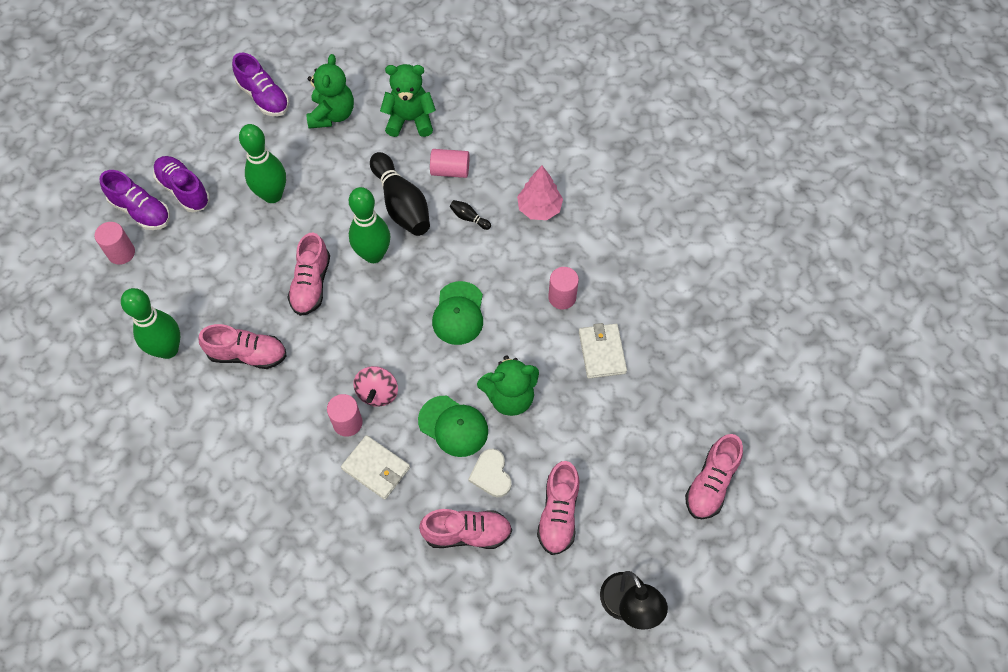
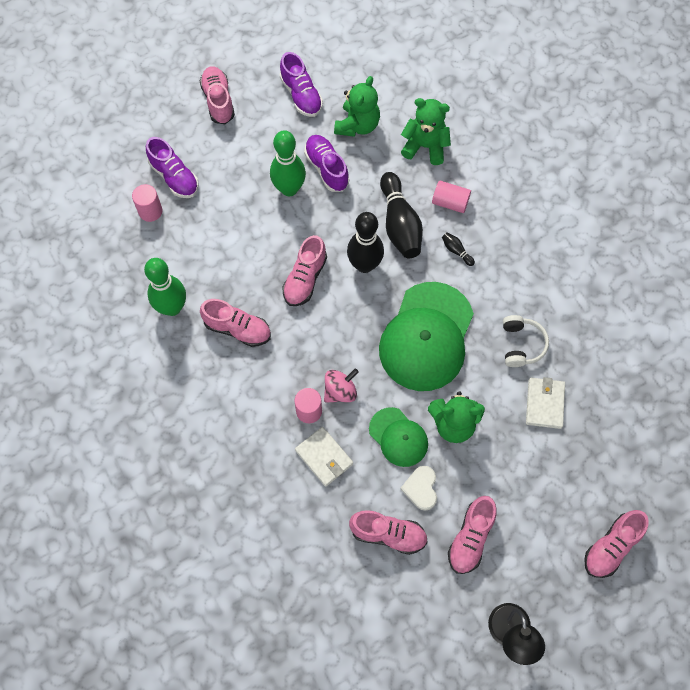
camera: 15 degrees right, 5 degrees up
purple shoe [153,156,210,212] -> purple shoe moved to [304,135,350,192]
green bowling pin [349,187,390,263] -> black bowling pin [347,212,384,273]
pink spinning top [353,366,398,407] -> pink spinning top turned 150 degrees counterclockwise [324,369,359,403]
green cap [432,281,483,345] -> green cap [379,282,474,391], size x1.87
pink tree [517,166,563,220] -> none
pink cylinder [548,267,579,310] -> white headphones [503,315,549,367]
none -> pink shoe [199,66,235,124]

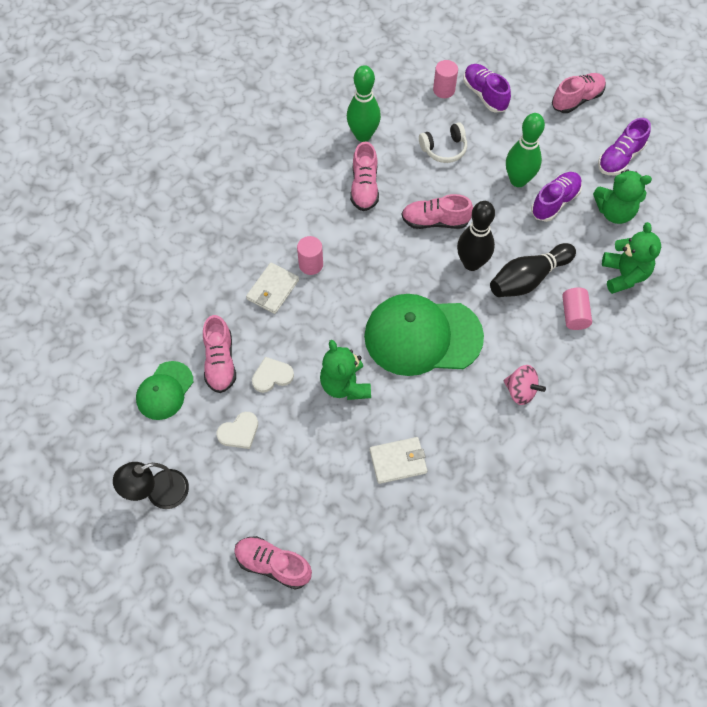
camera: 70 degrees right, 5 degrees down
purple shoe [146,137,199,198] -> purple shoe turned 120 degrees clockwise [464,64,511,113]
pink spinning top [324,369,359,403] -> pink spinning top moved to [504,365,546,405]
green cap [369,407,428,467] -> green cap moved to [136,361,193,420]
black bowling pin [442,232,475,266] -> none
pink shoe [448,496,497,574] -> white heart [216,412,258,449]
white headphones [503,315,549,367] -> white headphones moved to [419,123,467,163]

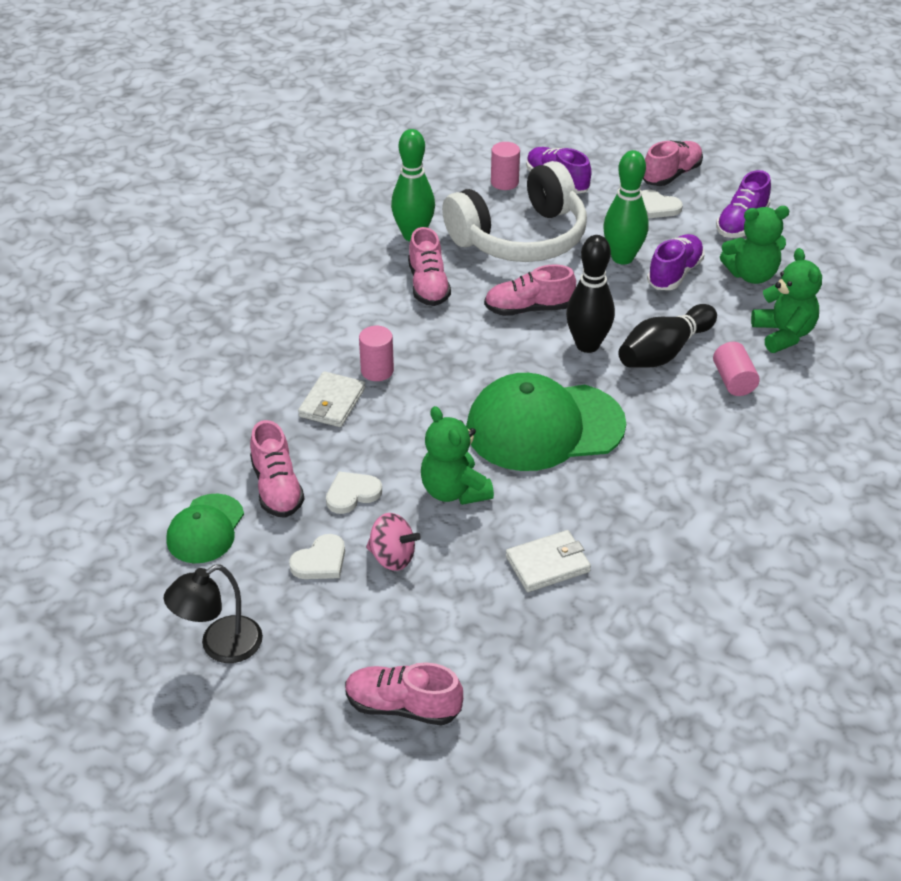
camera: 10 degrees left, 20 degrees down
white headphones [419,123,467,163] -> white headphones [442,161,587,262], size x2.25
pink spinning top [504,365,546,405] -> pink spinning top moved to [366,513,421,571]
none -> white heart [642,190,683,218]

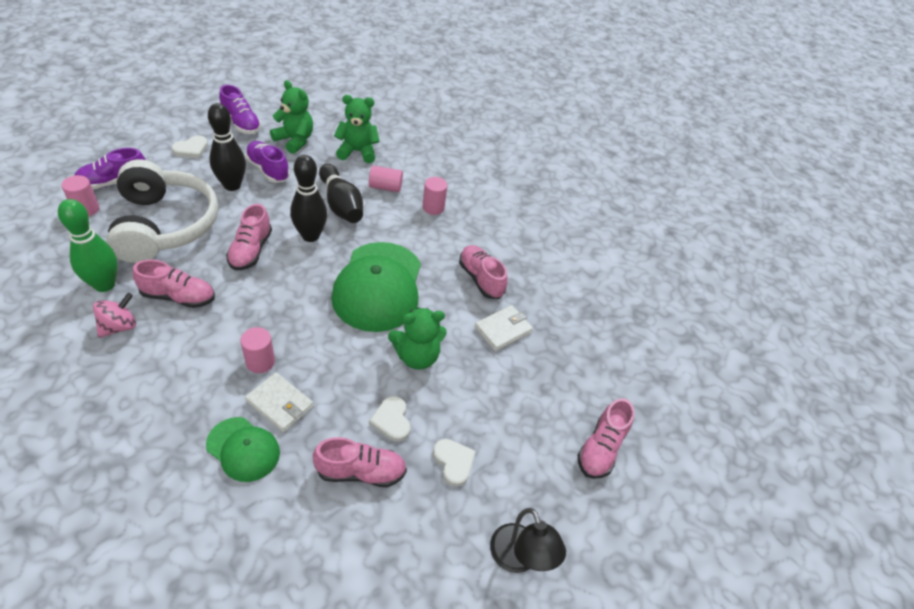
camera: 80 degrees left, 5 degrees up
green cap [166,493,244,563] -> green cap moved to [206,417,280,482]
pink spinning top [366,513,421,571] -> pink spinning top moved to [93,293,136,338]
white wallet [506,530,591,592] -> white wallet turned 60 degrees clockwise [474,305,533,351]
green bowling pin [603,150,648,265] -> black bowling pin [208,103,246,191]
pink shoe [643,141,703,186] -> pink shoe moved to [459,245,508,299]
green teddy bear [720,206,789,284] -> green teddy bear turned 60 degrees counterclockwise [270,80,313,154]
none -> pink cylinder [423,177,447,215]

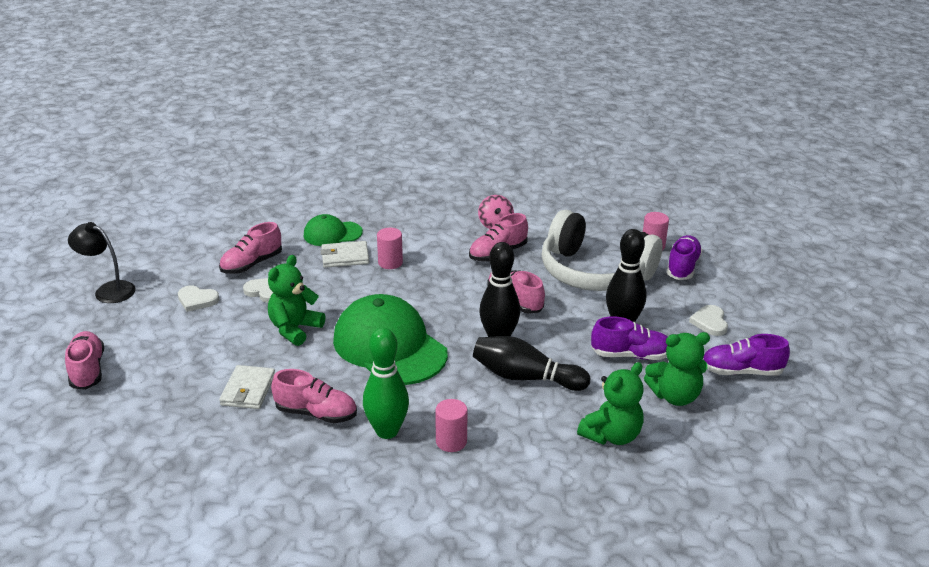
camera: 140 degrees right, 15 degrees down
green bowling pin [58,199,118,292] -> green bowling pin moved to [363,328,409,439]
pink cylinder [369,166,403,192] -> none

